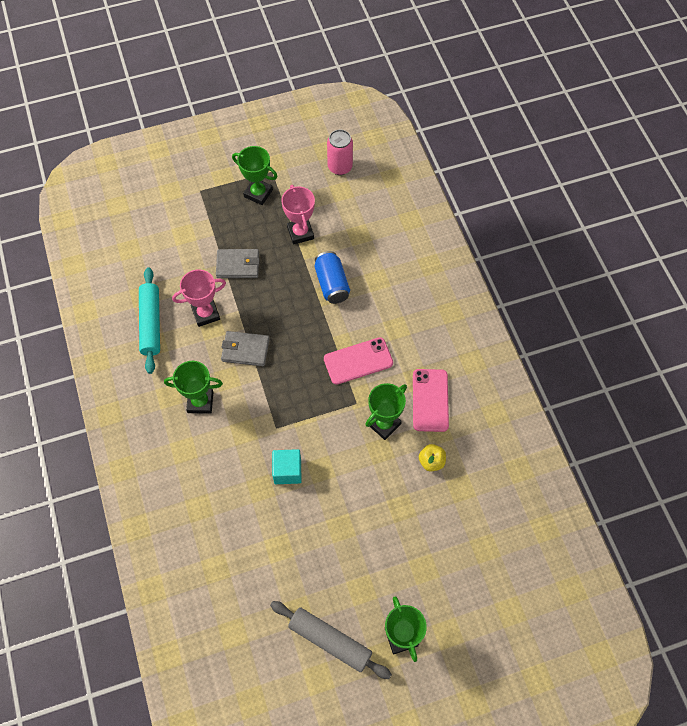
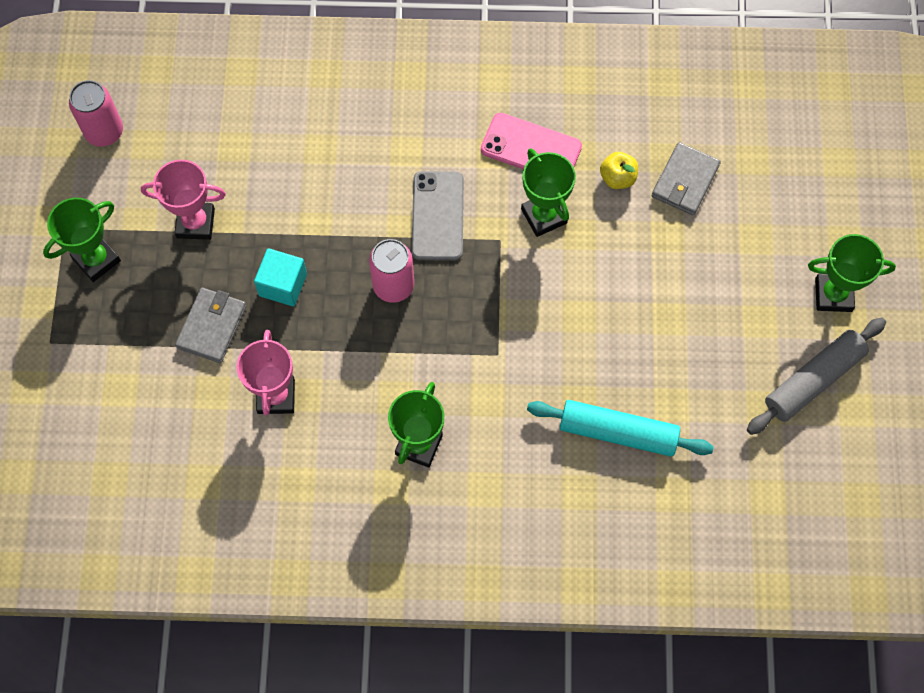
camera: 70 degrees left, 5 degrees up
turquoise rolling pin [139,267,160,374] -> turquoise rolling pin moved to [527,400,714,457]
grey wallet [221,331,269,366] -> grey wallet moved to [652,142,721,215]
turquoise cube [272,449,302,484] -> turquoise cube moved to [254,248,307,306]
blue can [315,251,350,304] -> none
pink phone [324,337,393,385] -> grey phone [412,171,464,261]
none -> pink can [369,239,414,303]

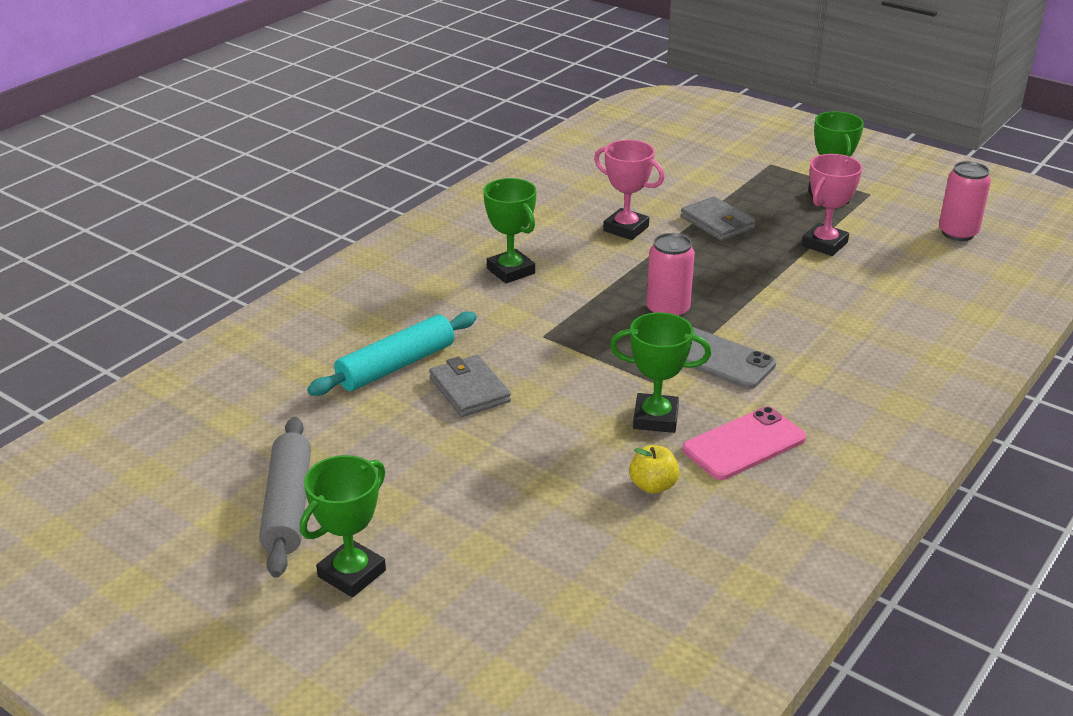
camera: 125 degrees right, 35 degrees down
turquoise cube [254,248,307,306] -> none
grey wallet [652,142,721,215] -> grey wallet moved to [429,355,511,417]

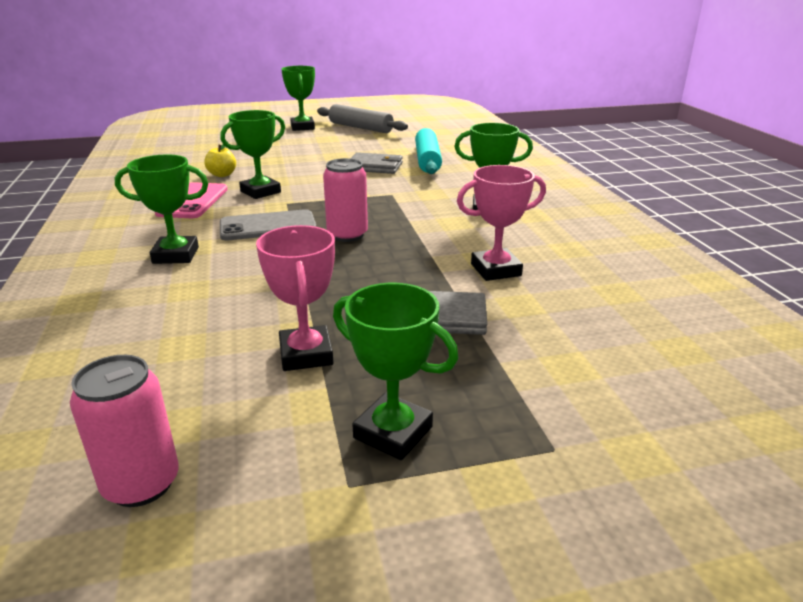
camera: 130 degrees right, 5 degrees down
none -> green trophy [115,154,208,264]

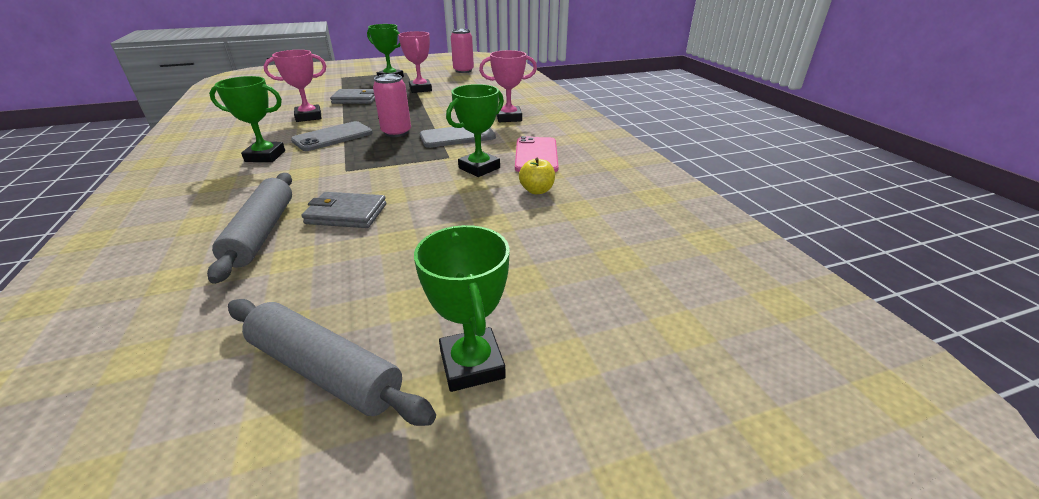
camera: 175 degrees right, 5 degrees up
green trophy [115,154,208,264] -> pink trophy [479,50,537,122]
turquoise rolling pin [415,128,442,174] -> grey rolling pin [207,173,292,284]
none -> grey phone [291,121,373,151]

